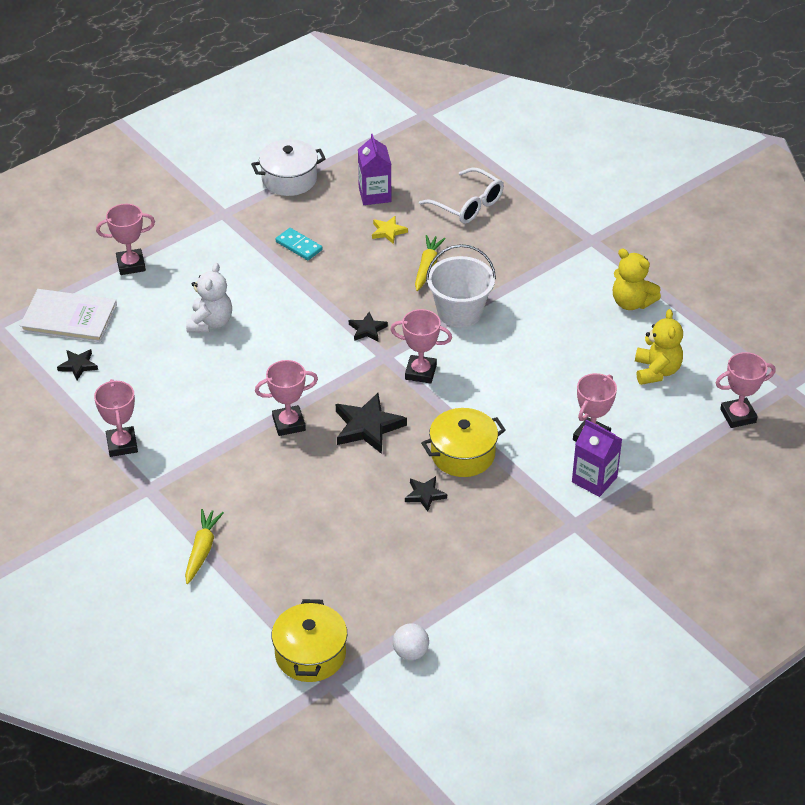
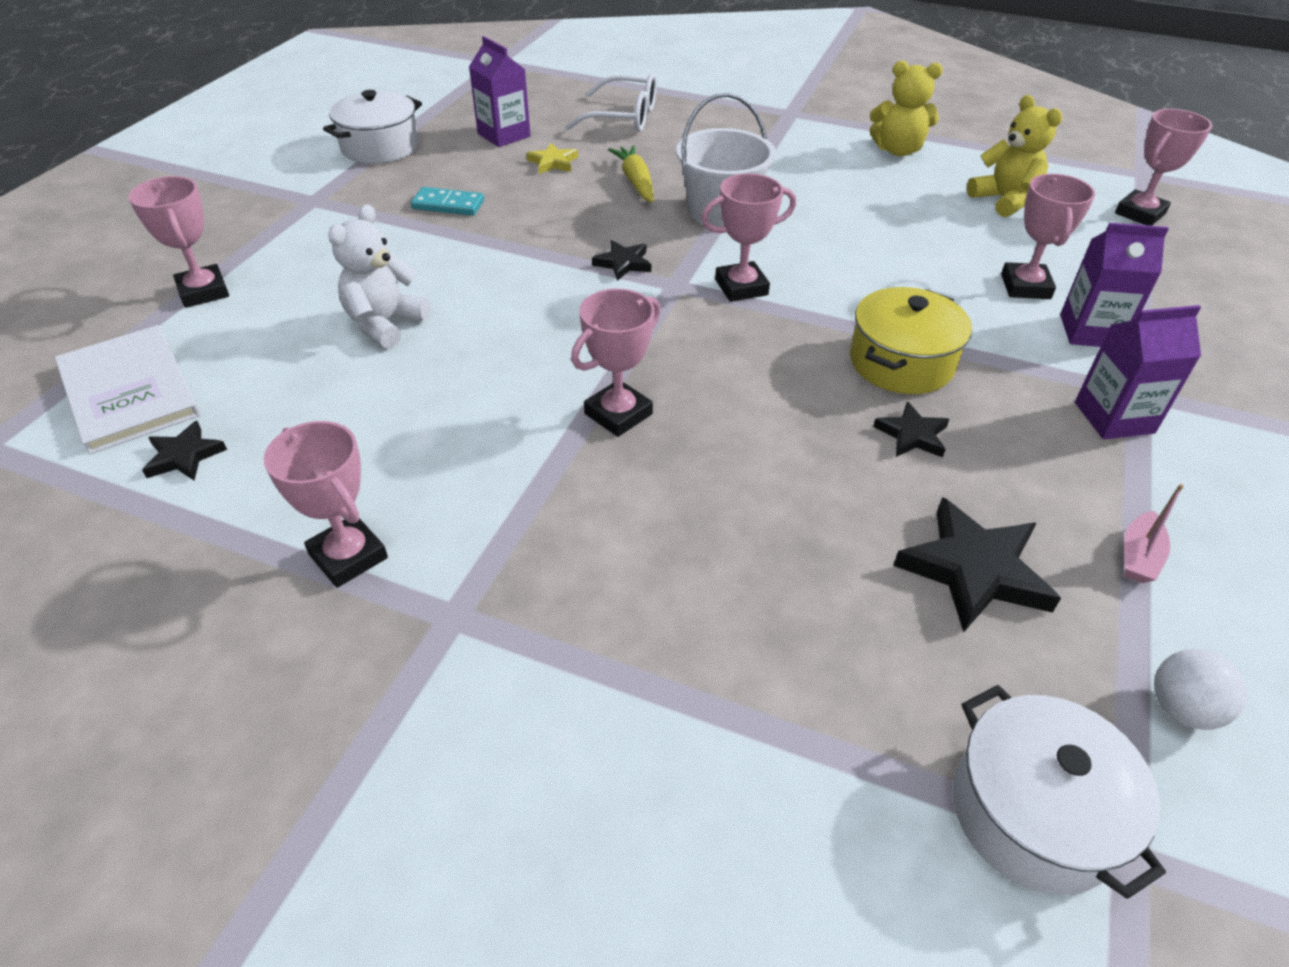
camera: 30 degrees left, 0 degrees up
white book [20,289,117,343] -> white book turned 75 degrees clockwise [55,325,200,454]
pink trophy [96,204,155,275] -> pink trophy turned 75 degrees counterclockwise [128,176,229,308]
yellow carrot [185,509,224,584] -> none
white teddy bear [186,263,232,333] -> white teddy bear turned 135 degrees counterclockwise [328,204,430,349]
yellow pot [272,599,347,682] -> white pot [953,685,1166,899]
black star [336,393,407,454] -> black star moved to [893,497,1061,632]
none -> purple carton [1075,305,1201,439]
none -> pink boat [1124,484,1184,583]

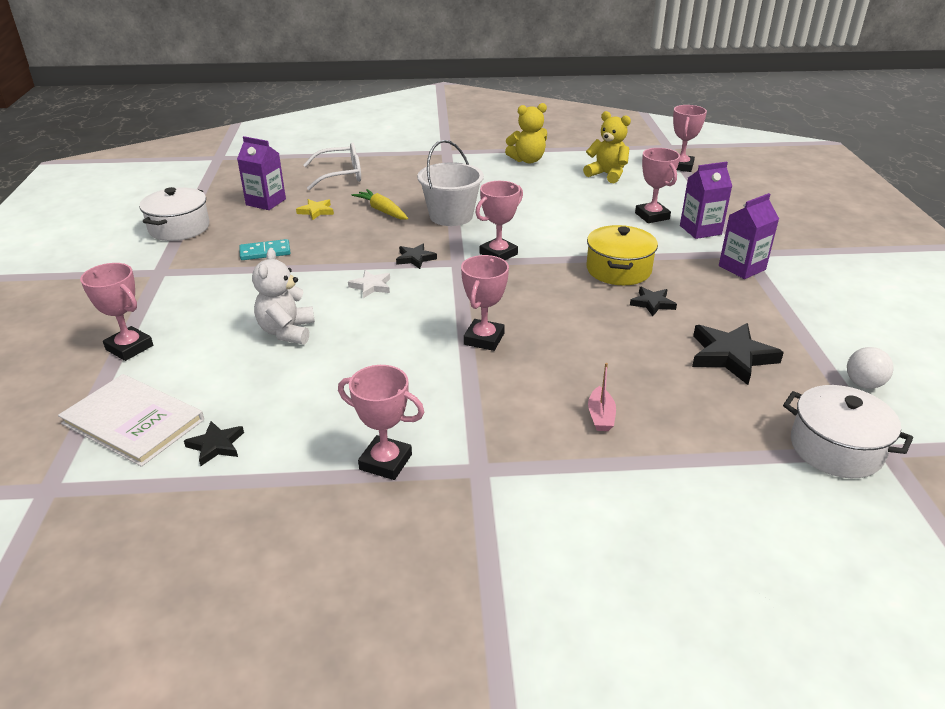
camera: 25 degrees left, 10 degrees down
pink boat [1124,484,1184,583] -> pink boat moved to [588,363,616,431]
none -> white star [348,270,390,298]

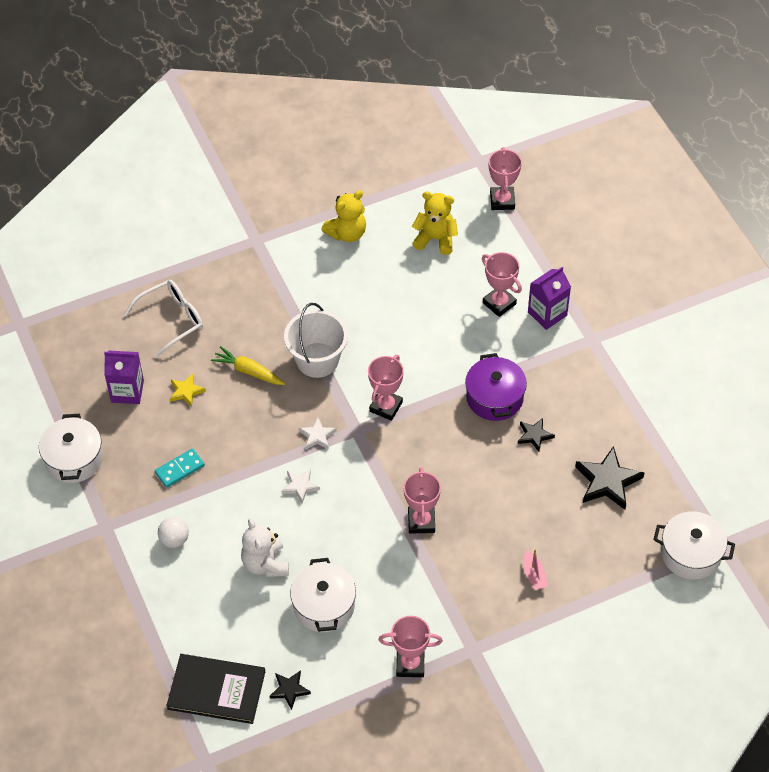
camera: 20 degrees left, 20 degrees up
white book [58,374,204,467] -> black book [166,654,265,724]
pink trophy [80,263,153,361] -> none
black star [396,243,437,269] -> white star [299,417,337,450]
yellow pot [587,225,658,285] -> purple pot [465,353,527,421]
purple carton [719,193,779,279] -> none
white ball [847,347,894,389] -> white ball moved to [158,517,189,548]
none -> white pot [290,558,356,632]

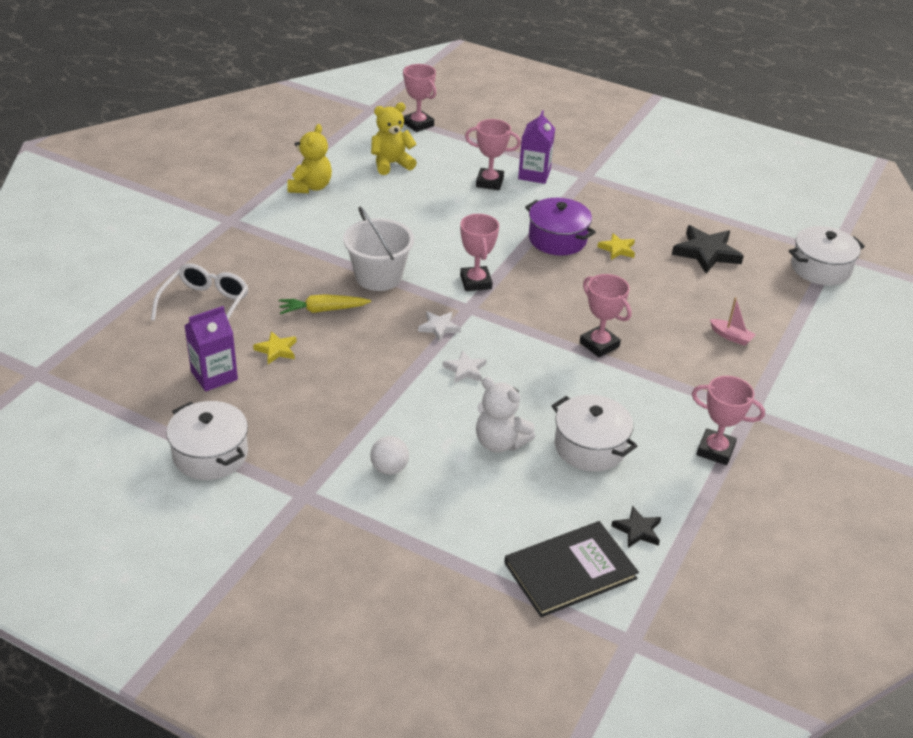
camera: 40 degrees left, 15 degrees down
turquoise domino [155,448,205,488] -> none
pink trophy [379,616,443,677] -> pink trophy turned 60 degrees clockwise [692,376,765,465]
black star [518,418,555,452] -> yellow star [597,233,635,260]

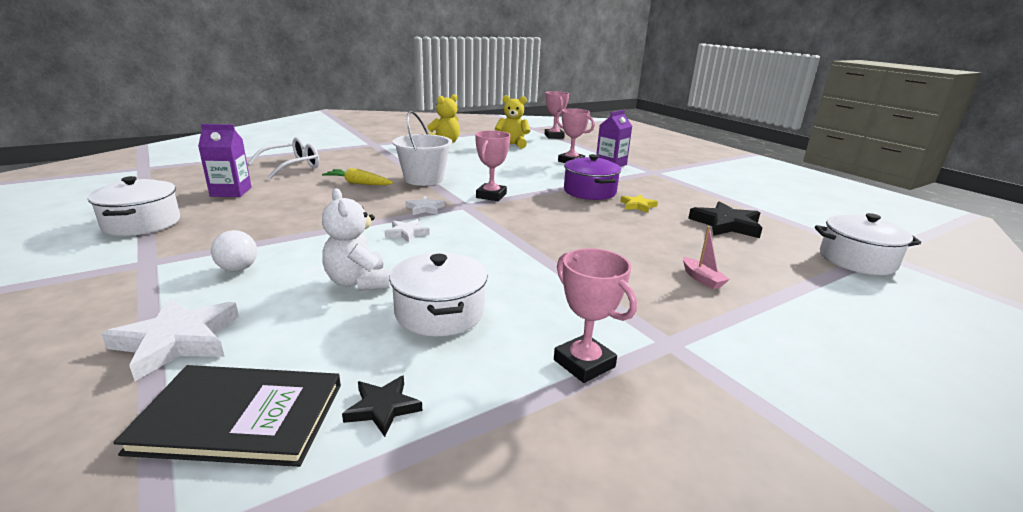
camera: 30 degrees right, 15 degrees down
yellow star [253,331,297,364] -> none
pink trophy [580,274,631,357] -> none
none -> white star [101,298,239,381]

